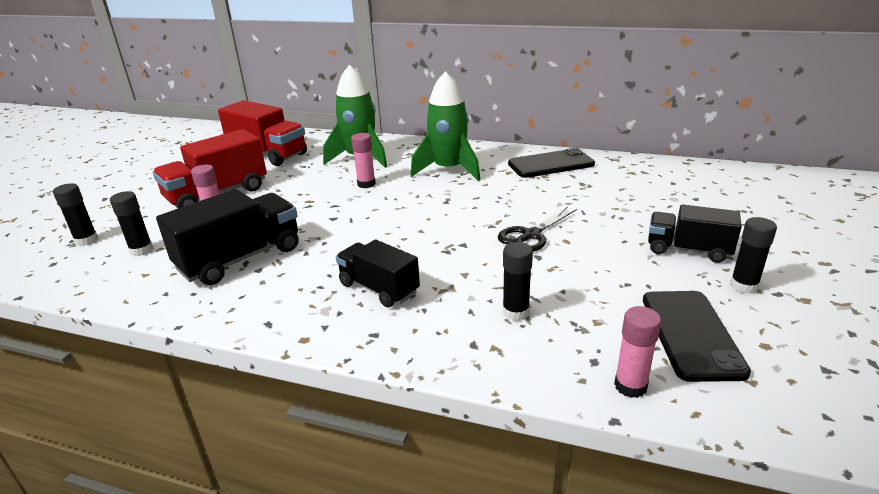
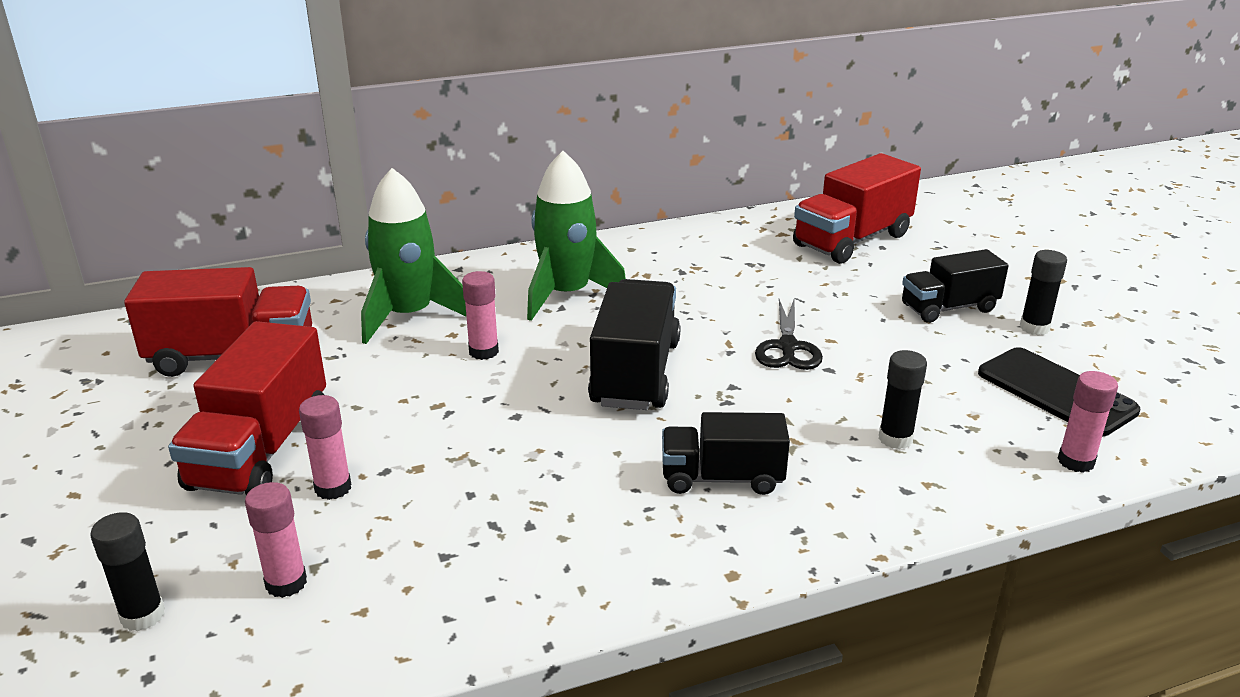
camera: 40 degrees left, 0 degrees up
black glue stick [110,191,153,256] -> pink glue stick [245,482,307,598]
black truck [156,189,299,285] -> black truck moved to [588,279,680,410]
black phone [508,148,595,178] -> none
none -> red truck [793,153,921,264]

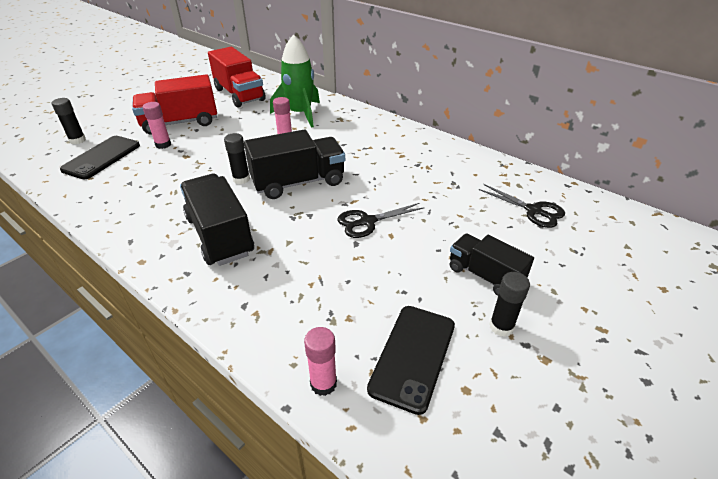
camera: 60 degrees right, 10 degrees up
pink glue stick [245,482,307,598] -> black phone [60,136,140,179]
green rocket [527,151,626,321] -> none
black truck [662,412,790,495] -> black truck [180,174,254,266], size x1.55
red truck [793,153,921,264] -> black scissors [478,184,565,228]
black glue stick [879,350,927,449] -> black glue stick moved to [224,133,250,184]

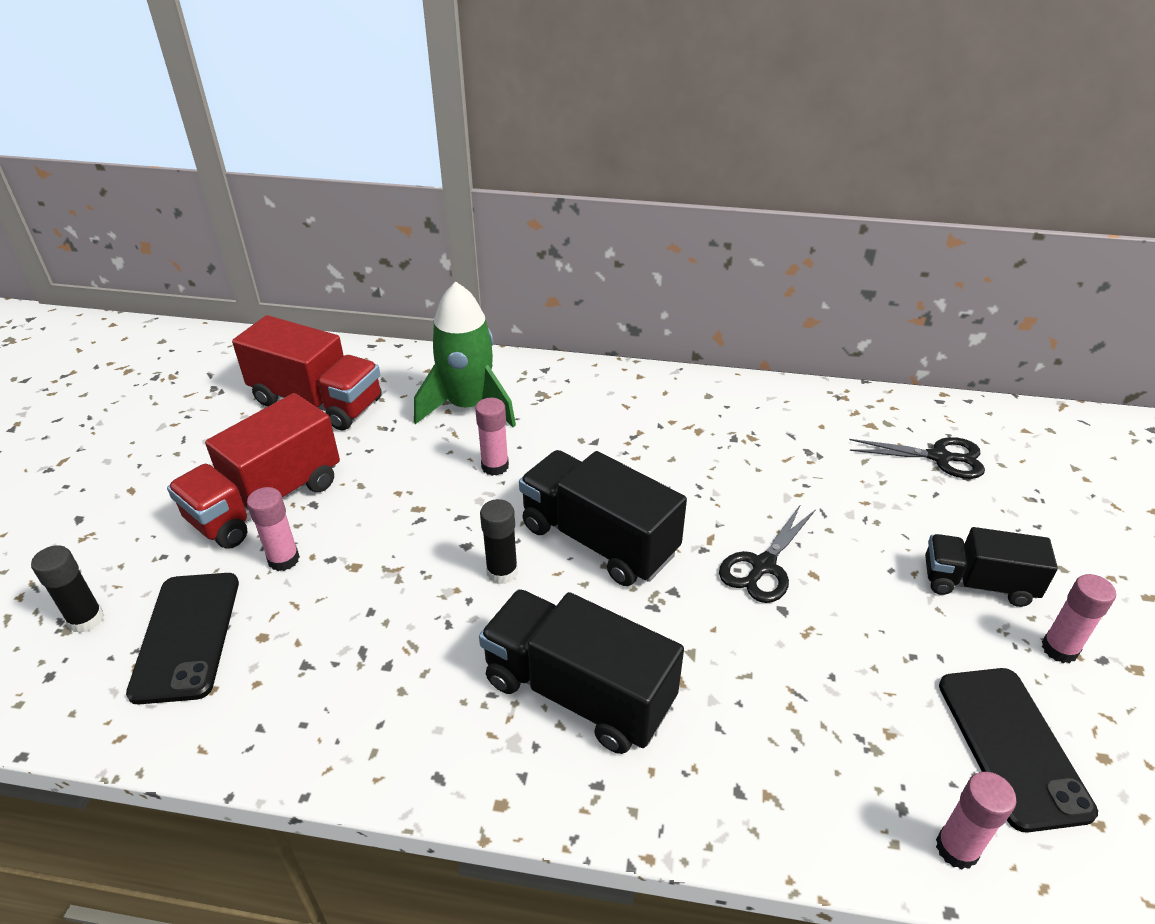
camera: 30 degrees left, 0 degrees up
black truck [244,130,345,199] -> black truck turned 90 degrees counterclockwise [519,450,687,586]
black glue stick [489,272,530,337] -> pink glue stick [1042,574,1116,663]

